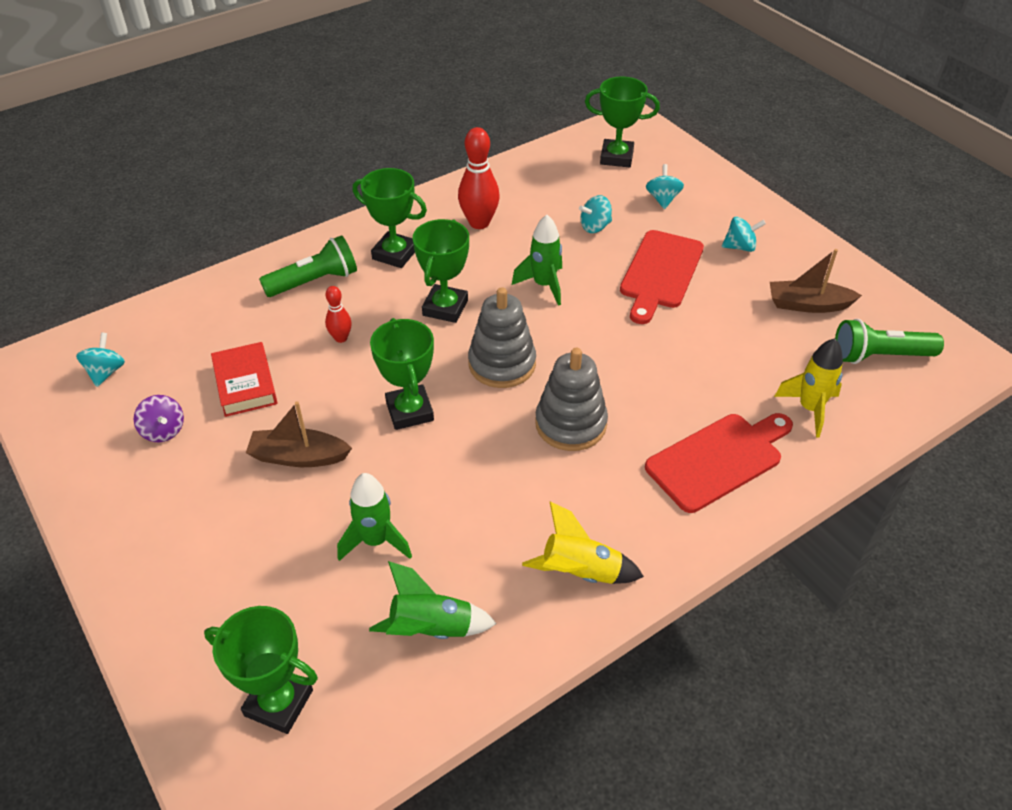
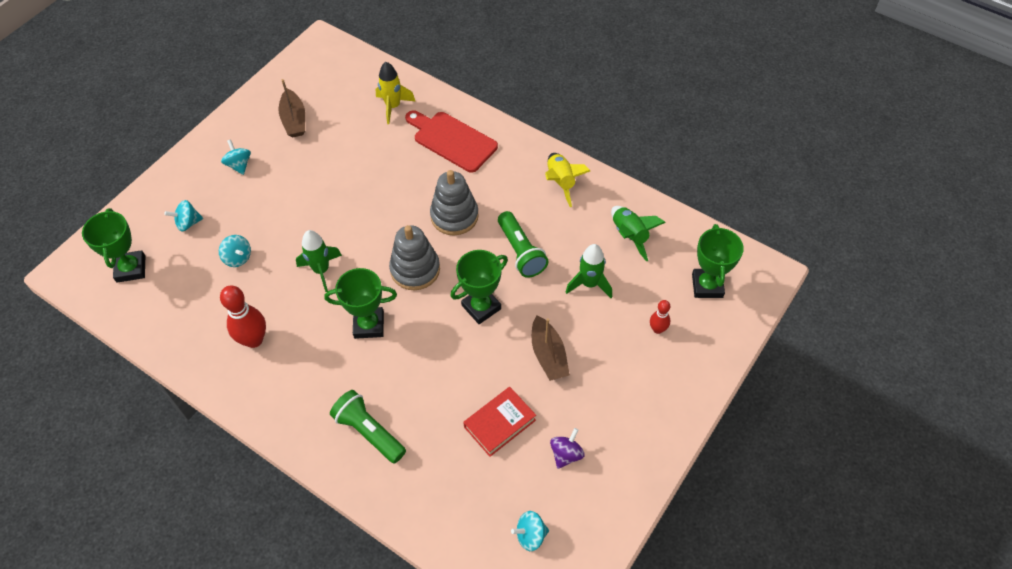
camera: 110 degrees left, 10 degrees up
red bowling pin [325,286,352,343] -> red bowling pin moved to [650,300,670,334]
green trophy [353,168,427,268] -> none
red cutting board [620,230,704,324] -> none
green flashlight [835,319,944,364] -> green flashlight moved to [498,211,549,278]

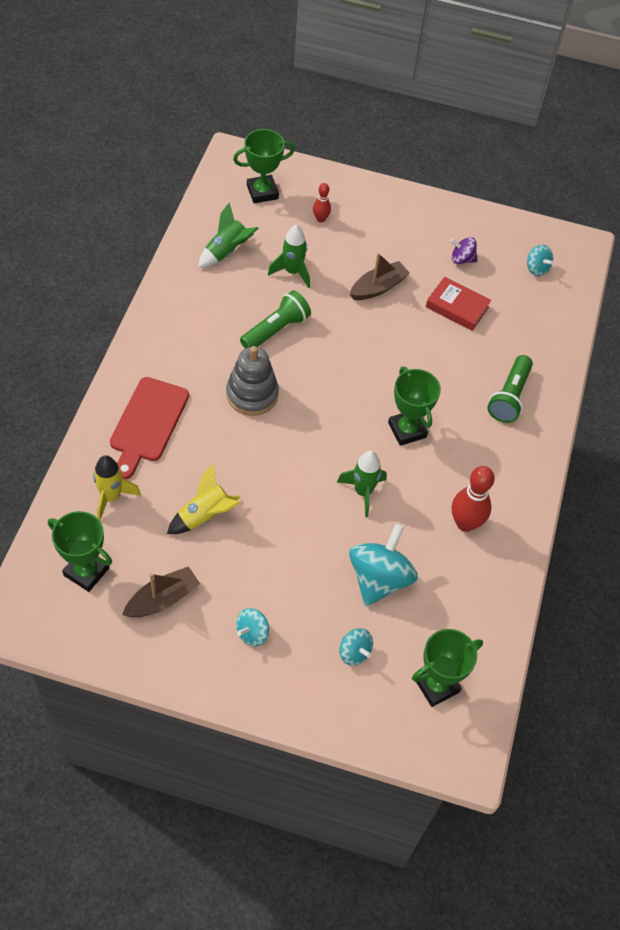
camera: 115 degrees left, 0 degrees up
turquoise spinning top [219,235,251,267] -> turquoise spinning top [349,523,418,606], size x1.93
grey stacking toy [389,225,440,290] -> none
green trophy [450,250,508,324] -> green trophy moved to [48,511,112,592]
yellow rocket [545,153,590,207] -> yellow rocket moved to [167,464,240,534]

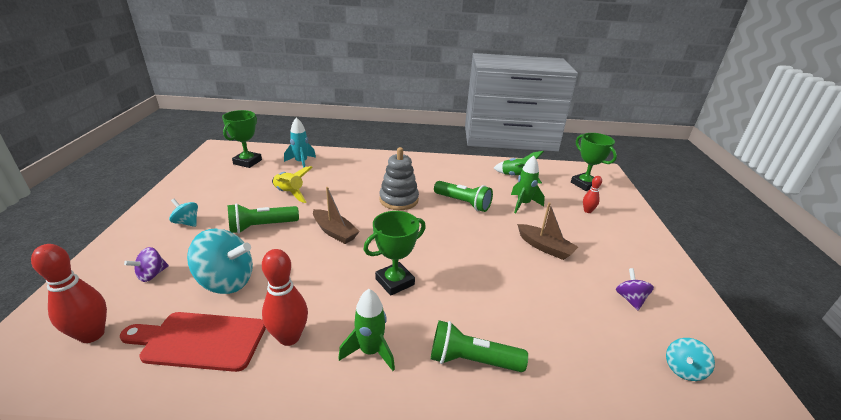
camera: 80 degrees right, 25 degrees down
yellow rocket [93,455,141,521] -> turquoise rocket [284,117,316,168]
red cutting board [110,377,189,479] -> red cutting board moved to [120,312,266,372]
brown boat [122,566,200,618] -> brown boat moved to [313,187,360,244]
green rocket [337,451,387,517] -> green rocket moved to [338,289,395,371]
turquoise spinning top [339,628,373,666] -> purple spinning top [124,247,169,282]
green trophy [412,629,483,707] -> red bowling pin [31,244,107,343]
red book [426,277,491,331] -> none
none -> green flashlight [228,203,299,234]

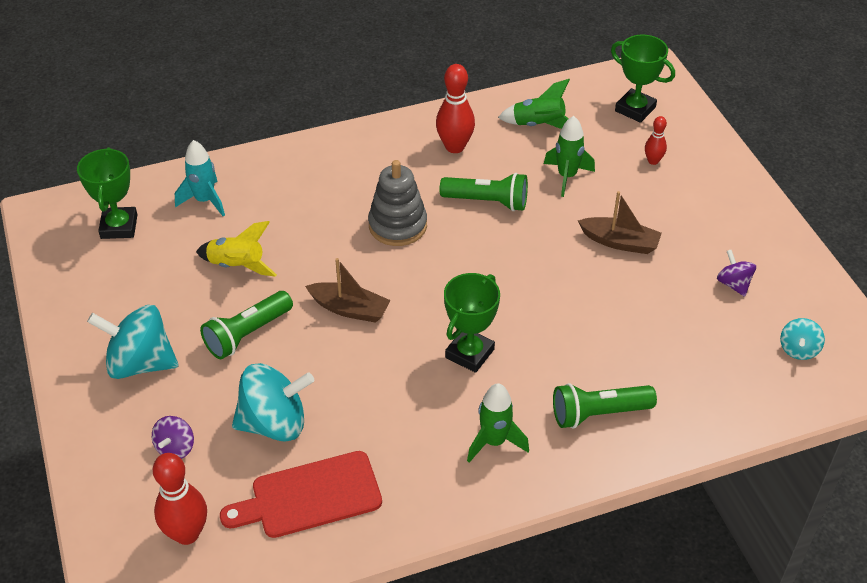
camera: 20 degrees left, 15 degrees up
turquoise spinning top [169,199,198,227] -> turquoise spinning top [87,305,178,379], size x1.93
red bowling pin [262,249,308,346] -> red bowling pin moved to [436,64,475,153]

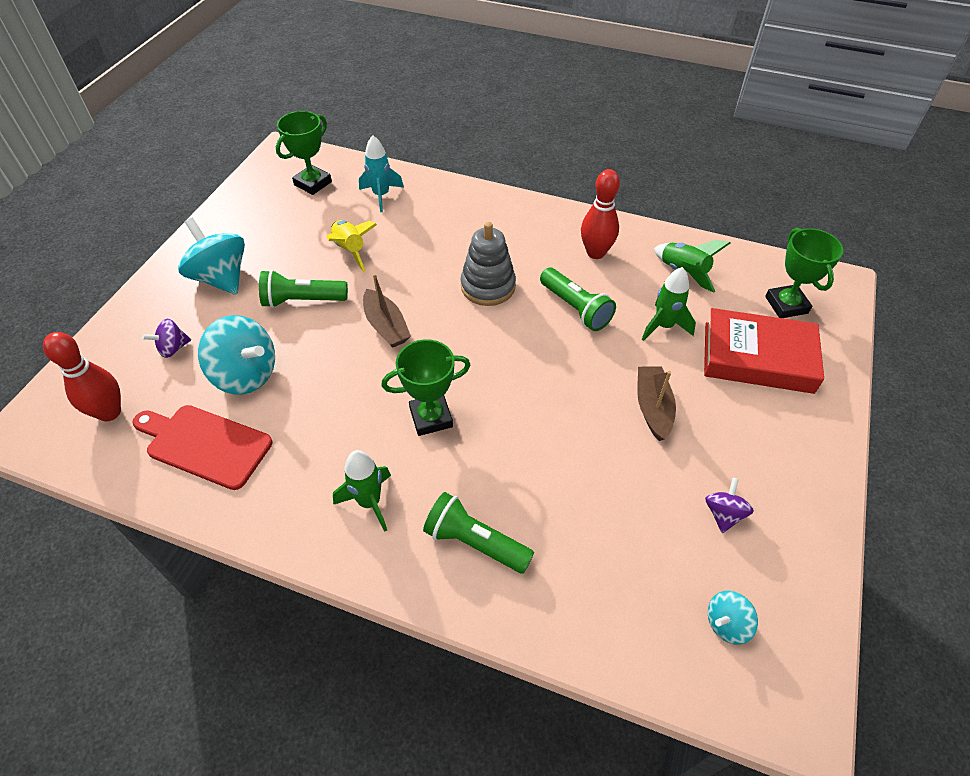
camera: 40 degrees right, 5 degrees up
brown boat [578,191,662,254] -> brown boat turned 150 degrees counterclockwise [637,366,676,441]
red bowling pin [645,116,667,165] -> red book [704,308,824,394]

